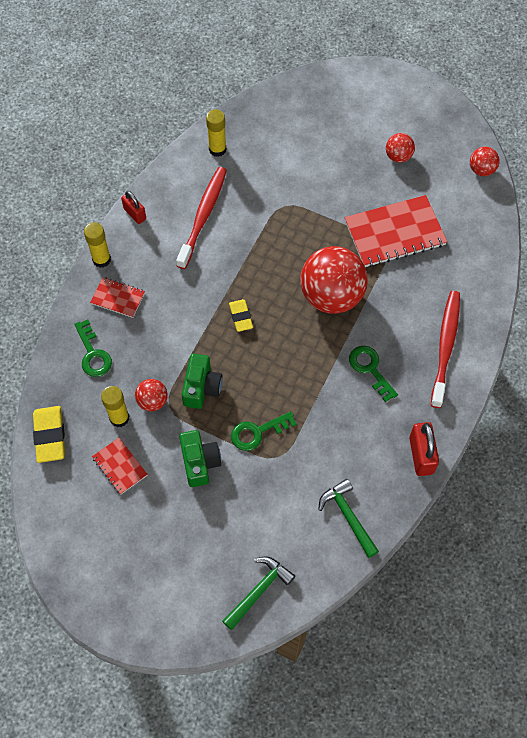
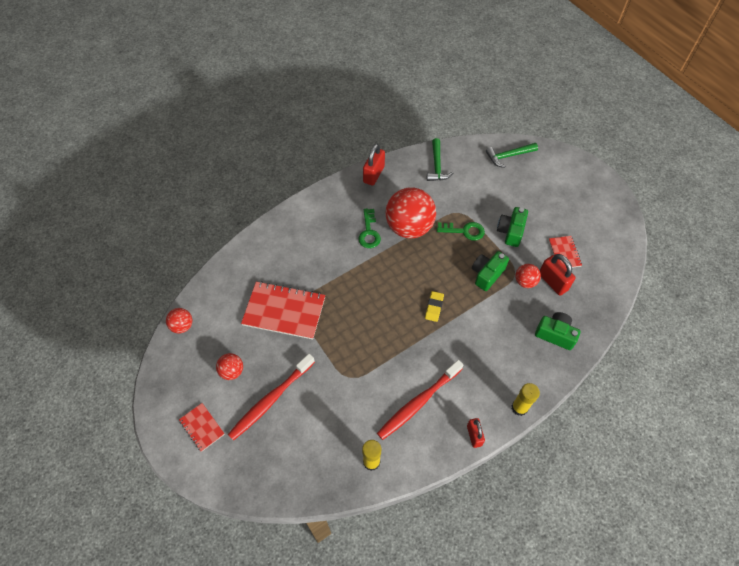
camera: 150 degrees left, 5 degrees down
yellow eraser [33,406,65,463] -> none
green key [74,320,112,377] -> green camera [535,312,580,350]
red notebook [90,277,145,318] -> red notebook moved to [179,403,225,452]
yellow glue stick [101,386,129,427] -> red padlock [540,254,576,296]
red ball [300,246,367,314] -> red ball moved to [385,187,436,238]
red toothbrush [431,291,460,408] -> red toothbrush moved to [228,354,315,441]

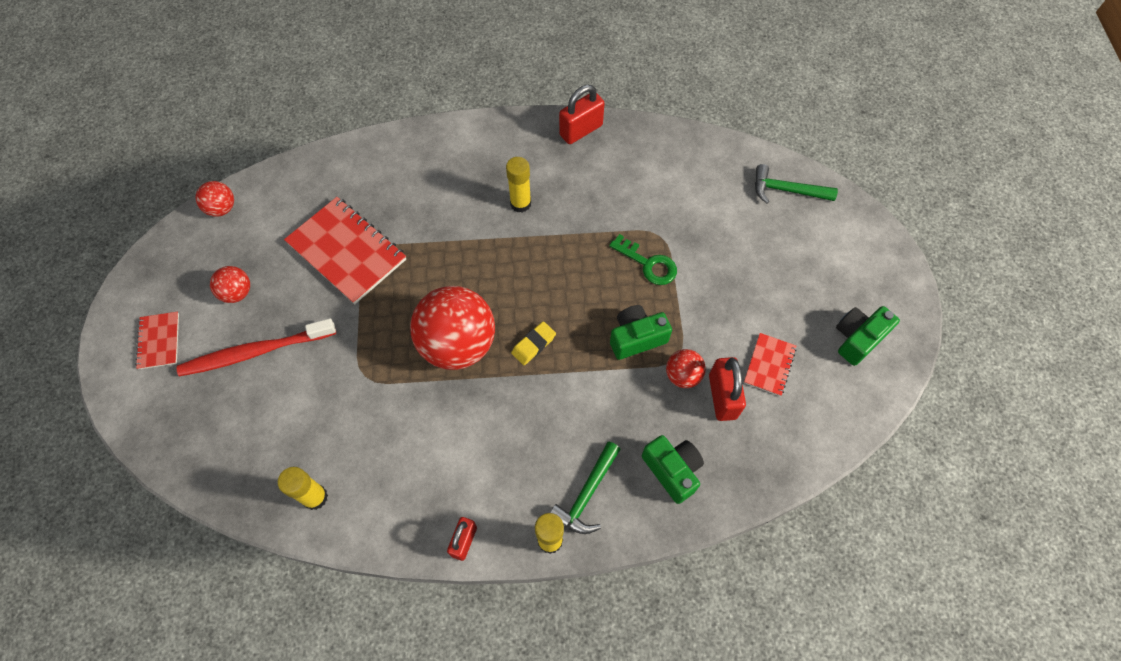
camera: 30 degrees right, 5 degrees up
green key [358,208,381,248] -> yellow glue stick [506,157,531,213]
red toothbrush [377,360,464,440] -> none
red ball [385,187,436,238] -> red ball moved to [410,286,495,370]
green hammer [427,138,453,181] -> green hammer moved to [550,442,621,534]
green camera [497,207,528,247] -> green camera moved to [836,306,900,366]

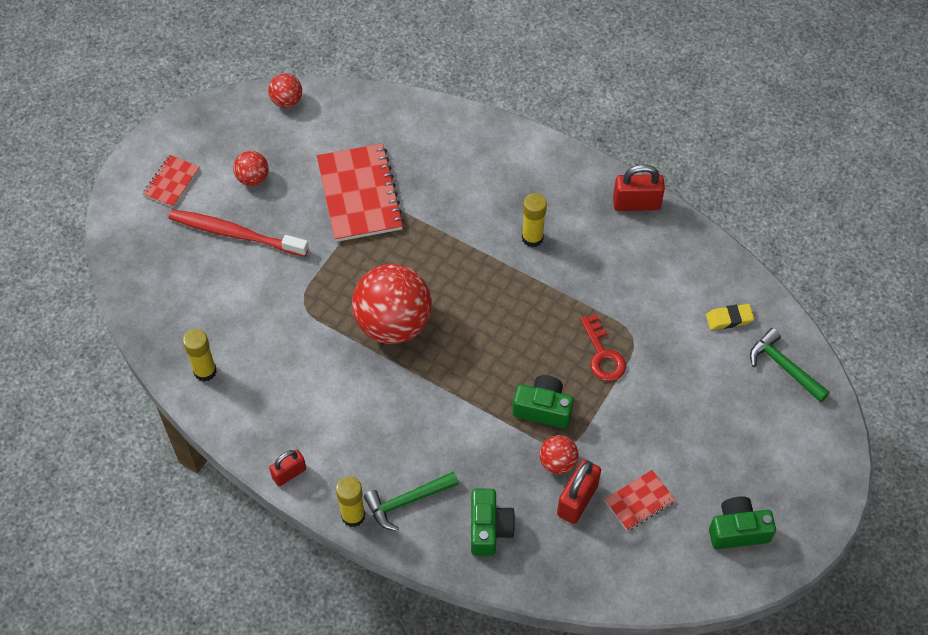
camera: 35 degrees right, 5 degrees down
yellow eraser [511,321,556,365] -> yellow eraser moved to [706,304,754,330]
green key [609,234,677,285] -> red key [580,314,626,381]

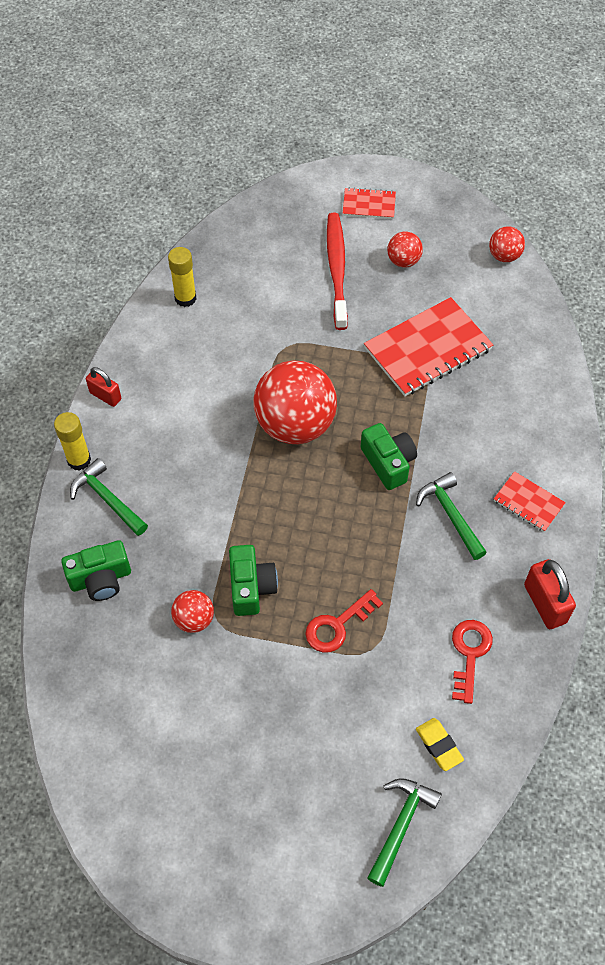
camera: 70 degrees right, 0 degrees up
yellow glue stick [522,193,547,247] -> green hammer [416,472,487,560]
red padlock [557,459,601,524] -> none
red notebook [604,470,675,531] -> red notebook moved to [493,471,566,532]
green camera [709,496,776,549] -> green camera moved to [361,423,417,490]
none -> red key [452,620,493,704]

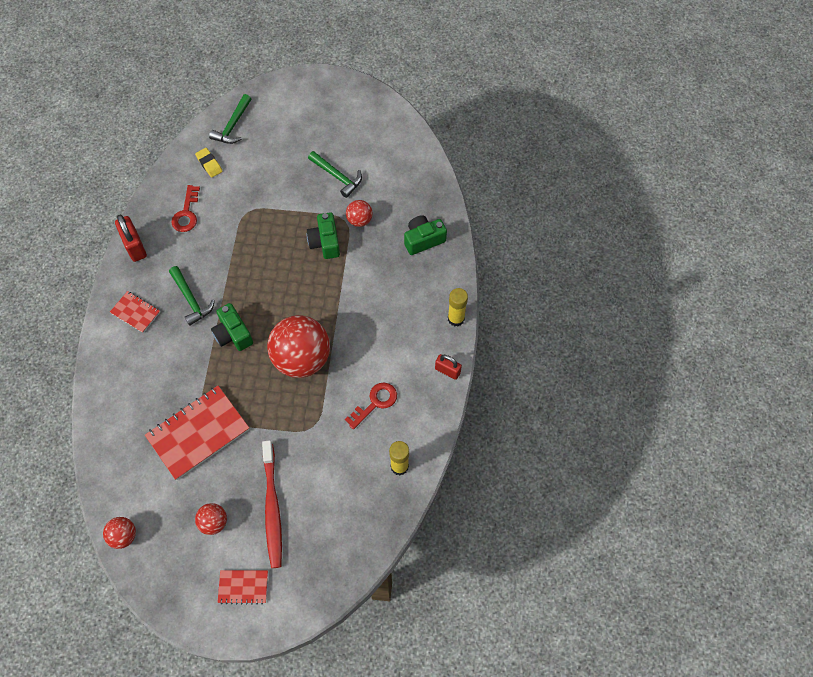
camera: 175 degrees right, 5 degrees up
green hammer [70,458,148,536] -> green hammer moved to [308,151,362,198]
red key [305,589,383,653] -> red key moved to [345,383,397,430]

